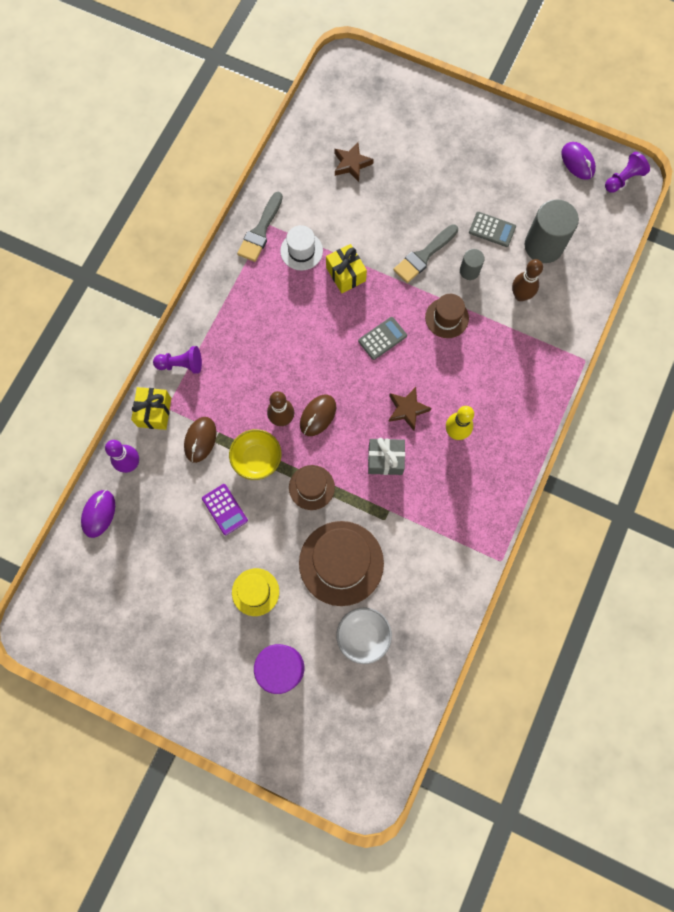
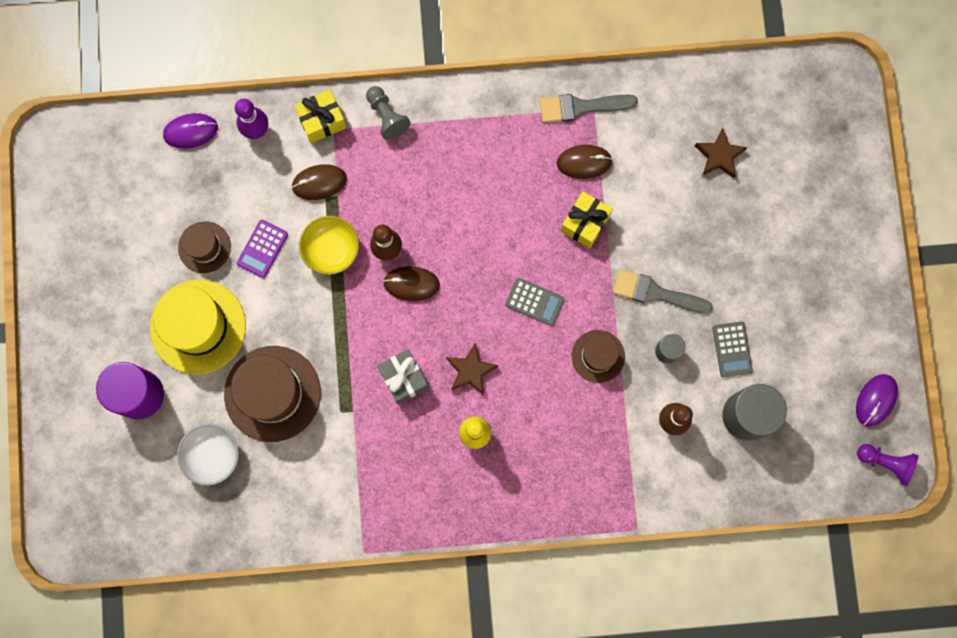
camera: 60 degrees right, 5 degrees up
purple pawn [153,346,202,374] -> grey pawn [366,86,411,140]
yellow hat [232,568,279,616] -> yellow hat [150,279,246,374], size x1.80
white hat [280,225,323,270] -> brown mouse [557,145,613,179]
brown hat [289,465,335,510] -> brown hat moved to [178,222,231,273]

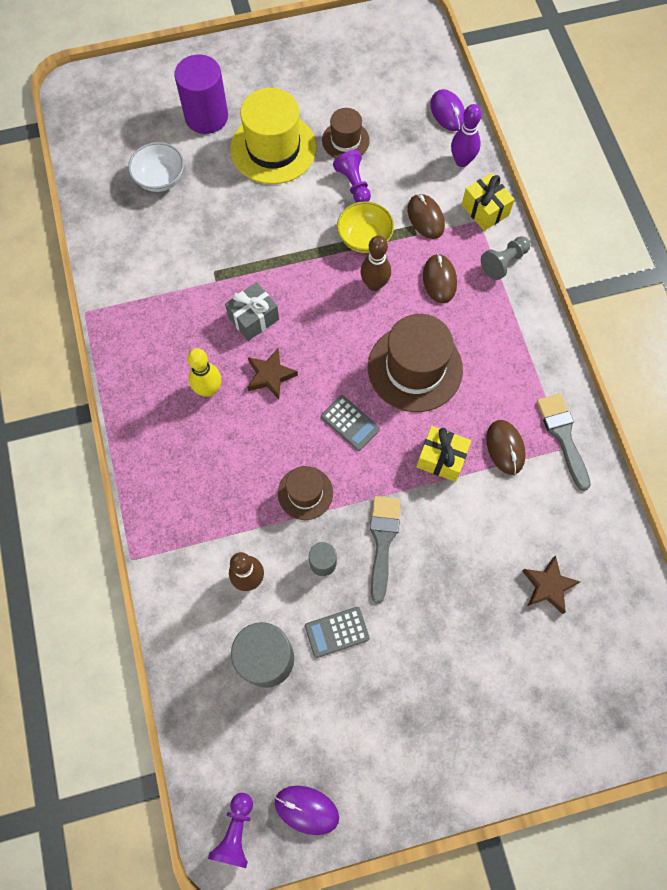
camera: 80 degrees right, 10 degrees down
brown hat [224,346,321,442] -> brown hat moved to [368,314,463,412]
purple calculator [237,220,288,278] -> purple pawn [333,150,371,203]
brown mouse [383,266,440,301] -> brown mouse moved to [423,254,457,304]
grey calculator [505,278,565,326] -> grey calculator turned 60 degrees counterclockwise [321,395,380,451]

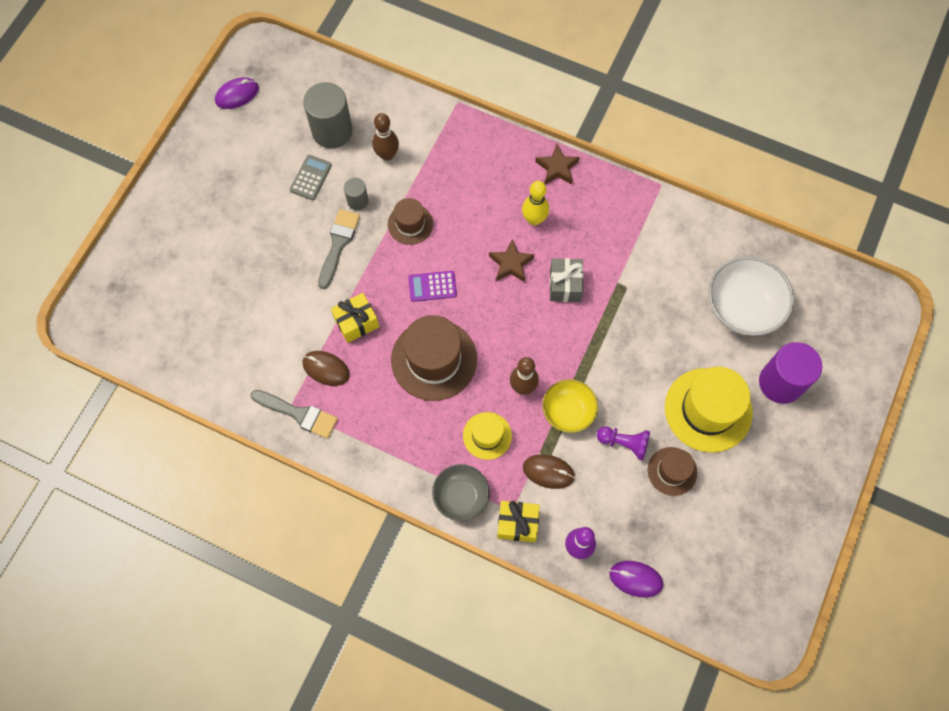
camera: 130 degrees right, 0 degrees up
white bowl [128,142,184,192] -> white bowl [708,256,794,336], size x1.57
purple pawn [208,793,253,868] -> none
grey calculator [321,395,380,451] -> purple calculator [408,271,457,302]
grey brush [370,496,401,603] -> grey brush turned 120 degrees counterclockwise [318,209,360,289]
brown mouse [423,254,457,304] -> yellow hat [463,412,512,460]
grey pawn [481,236,530,280] -> grey bowl [432,464,489,521]
brown star [522,555,580,614] -> brown star moved to [535,144,580,184]

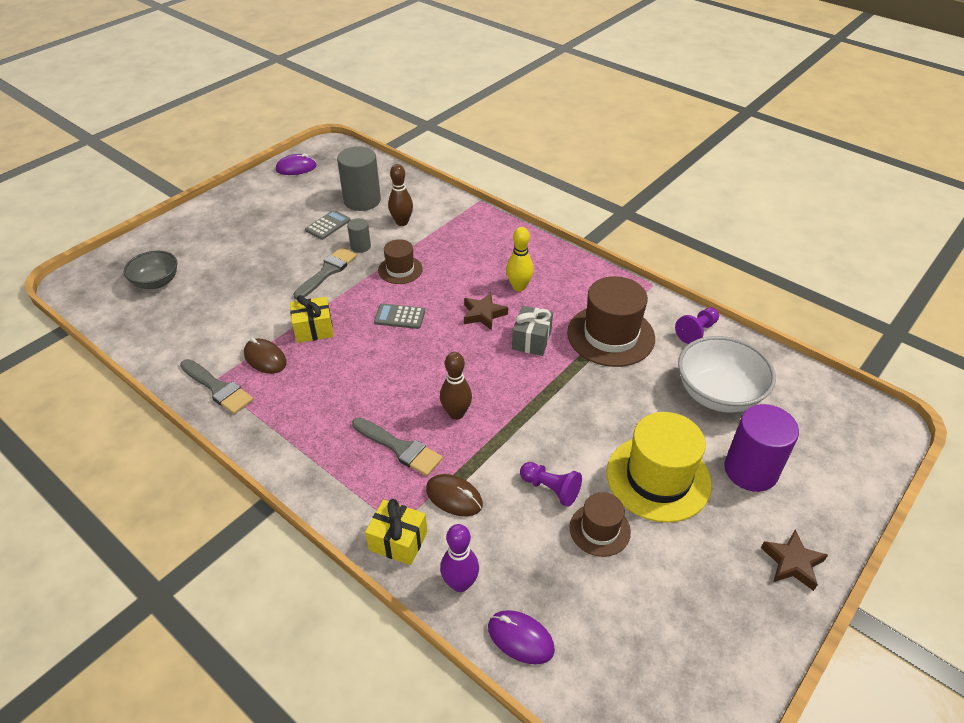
camera: 15 degrees right, 25 degrees down
brown hat [391,315,477,401] -> brown hat moved to [567,276,655,367]
purple calculator [408,271,457,302] -> grey calculator [374,303,425,329]
grey bowl [432,464,489,521] -> grey bowl moved to [124,251,177,289]
yellow hat [463,412,512,460] -> grey brush [352,418,443,476]
brown star [535,144,580,184] -> brown star moved to [761,530,828,591]
yellow bowl [542,379,598,433] -> none
none -> purple pawn [675,307,719,344]

